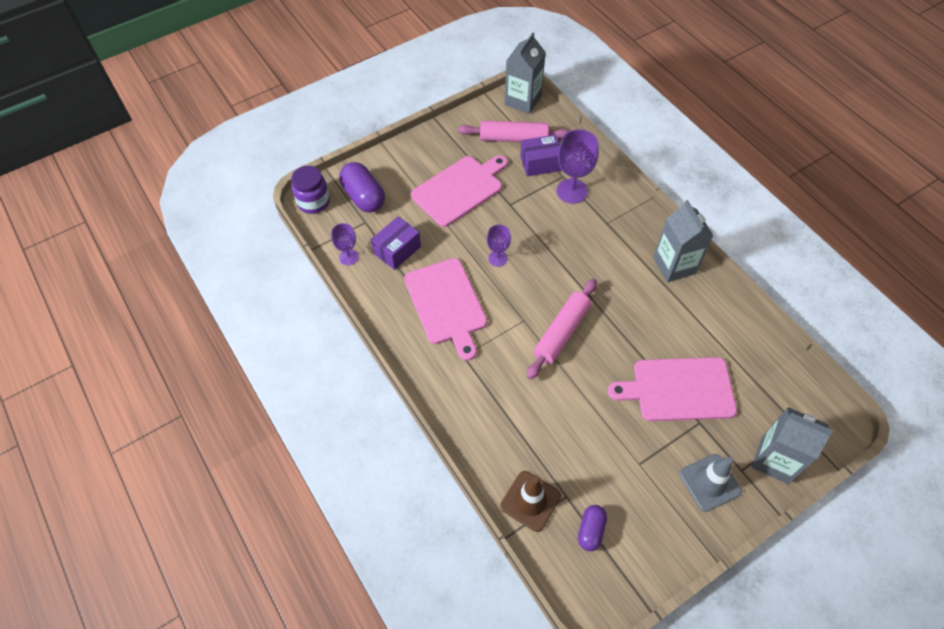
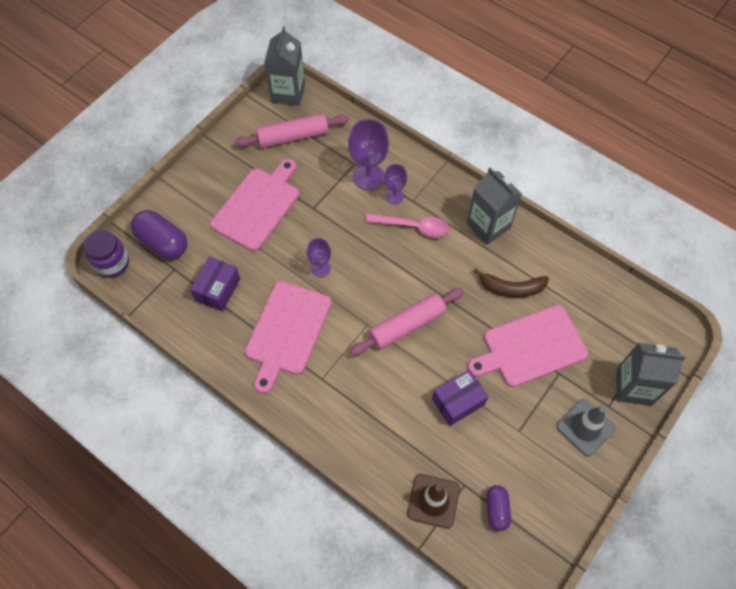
camera: 20 degrees left, 5 degrees up
purple goblet [331,223,358,265] -> purple goblet moved to [384,164,407,204]
pink cutting board [404,258,487,361] -> pink cutting board turned 60 degrees clockwise [245,281,332,394]
purple box [520,135,561,177] -> purple box moved to [432,369,489,426]
pink rolling pin [527,279,597,380] -> pink rolling pin turned 45 degrees clockwise [350,288,464,356]
none -> pink spoon [365,213,450,238]
none -> brown banana [473,268,549,298]

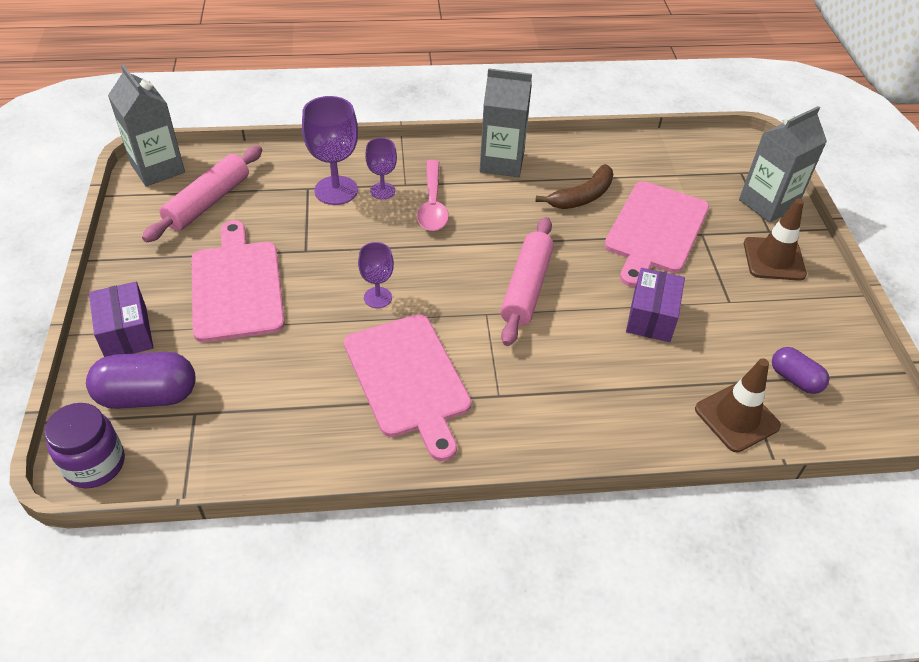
camera: 45 degrees left, 15 degrees down
purple box [190,257,240,311] -> purple box moved to [89,282,153,357]
pink spoon [365,213,450,238] -> pink spoon turned 120 degrees clockwise [417,160,449,231]
grey traffic cone [556,399,615,456] -> brown traffic cone [744,198,807,281]

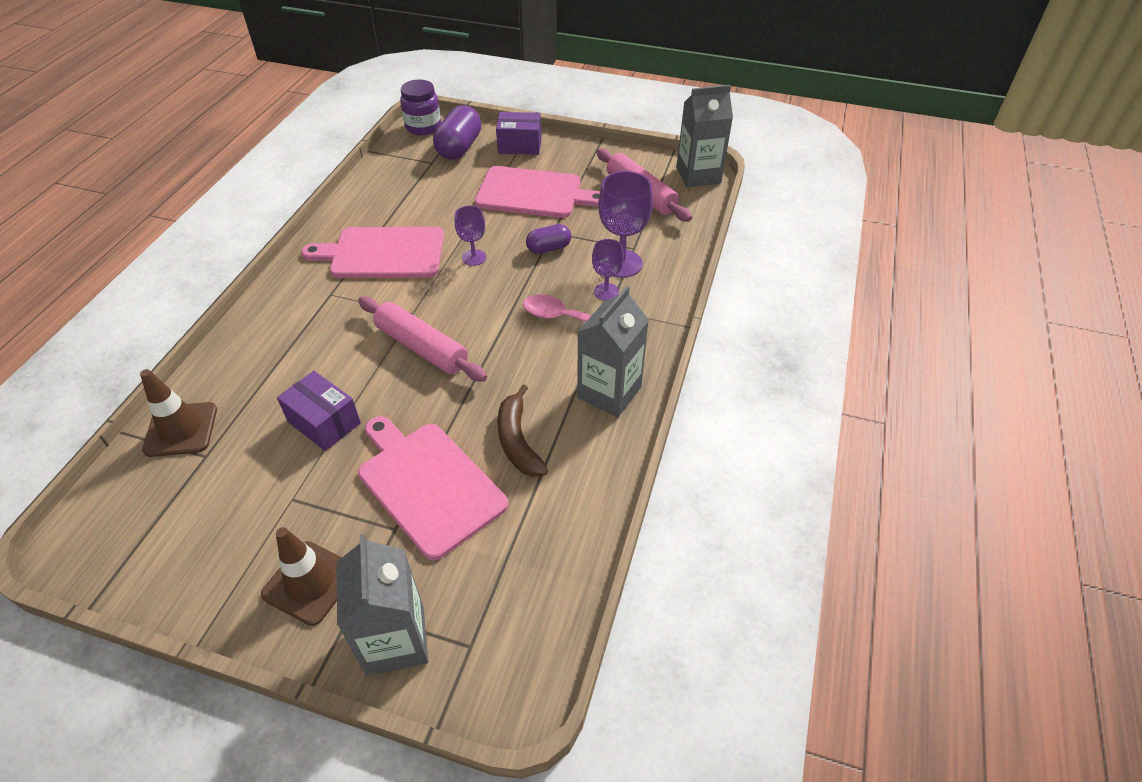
camera: 115 degrees right, 0 degrees up
purple capsule [772,347,829,394] -> purple capsule moved to [526,224,571,254]

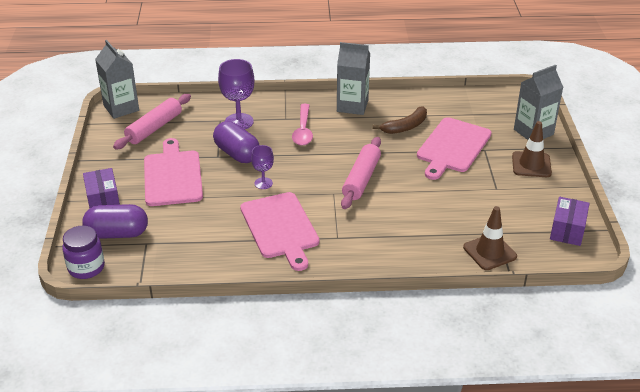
camera: 110 degrees left, 10 degrees down
purple box [277,371,361,451] -> purple box moved to [550,197,590,246]
purple capsule [526,224,571,254] -> purple capsule [213,121,259,163], size x1.68
purple goblet [592,239,624,301] -> none

